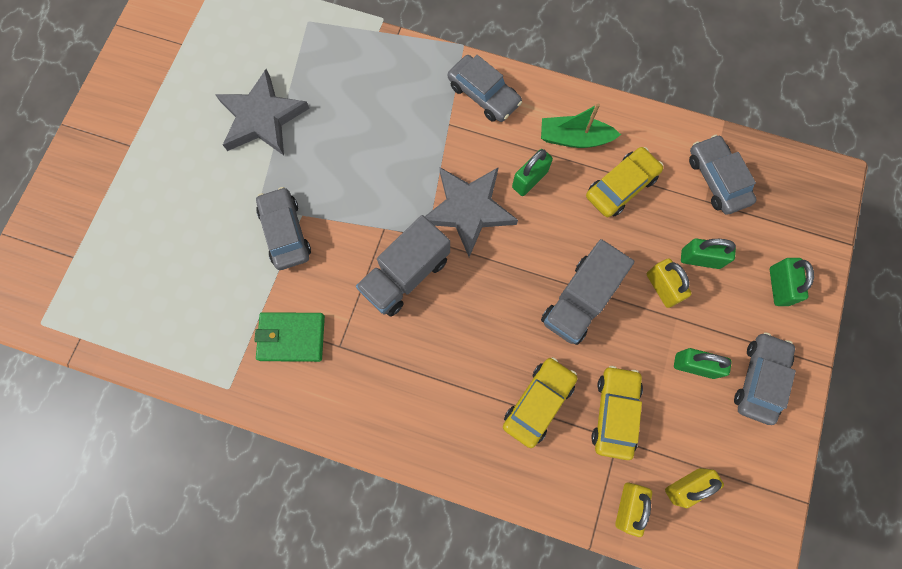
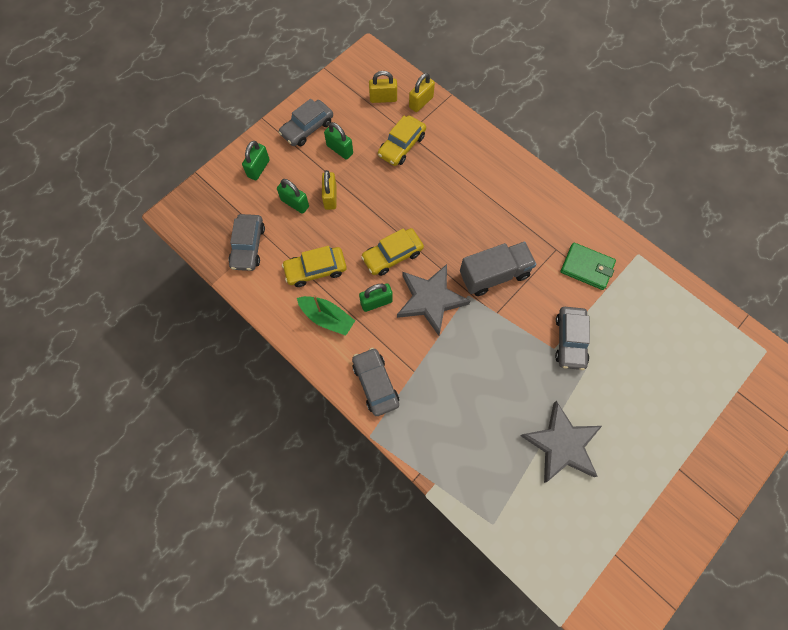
camera: 155 degrees left, 5 degrees down
yellow car [503,357,578,448] -> yellow car moved to [361,228,424,276]
grey truck [541,239,634,345] -> none

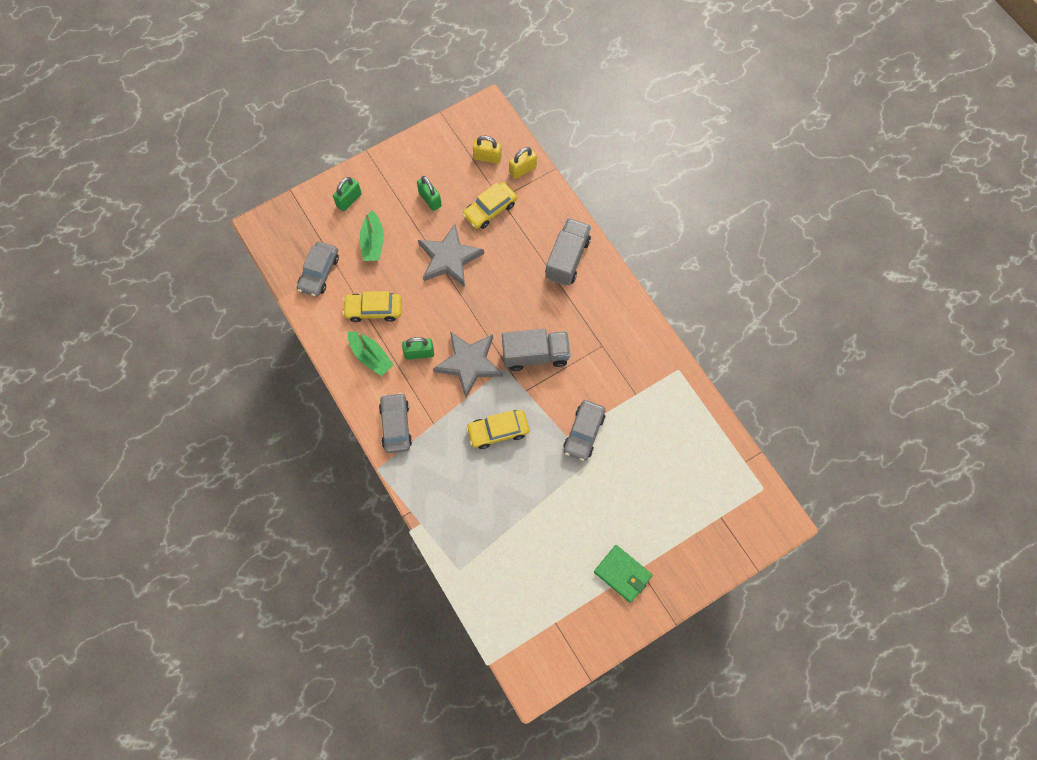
camera: 15 degrees right, 0 degrees up
green padlock [277,179,309,214] -> green boat [360,211,384,261]
grey car [279,99,333,146] -> none
yellow padlock [322,170,337,210] -> none
yellow car [361,228,424,276] -> yellow car moved to [466,410,529,449]
grey star [520,401,602,483] -> grey star moved to [418,224,484,287]
green wallet [560,242,616,290] -> green wallet moved to [594,545,653,603]
none -> grey truck [545,218,591,286]

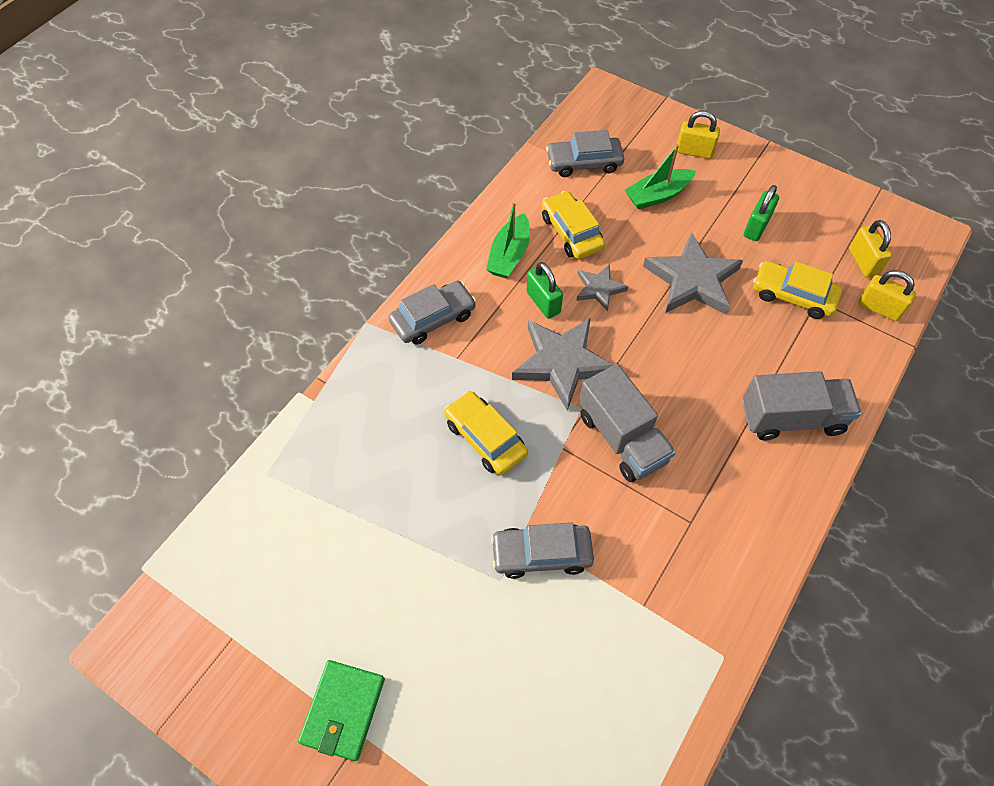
camera: 65 degrees right, 10 degrees down
green padlock [333,177,362,211] -> yellow padlock [677,111,720,159]
none -> grey star [576,265,628,311]

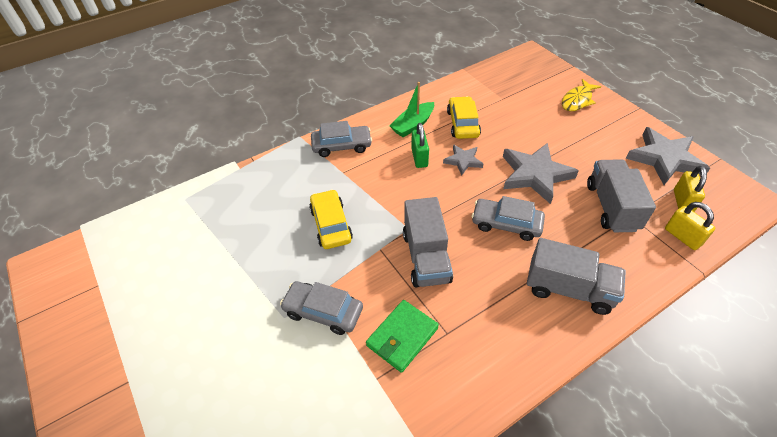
camera: 25 degrees right, 10 degrees down
green wallet [298,660,385,761] -> green wallet moved to [366,300,439,373]
grey star [512,318,613,411] -> grey star moved to [625,127,710,185]
grey car [546,130,624,177] -> grey car moved to [472,196,545,241]
green boat [625,144,696,210] -> none
yellow padlock [677,111,720,159] -> yellow fish [562,79,601,111]
green padlock [744,185,779,241] -> none
yellow car [753,261,842,319] -> grey truck [587,159,656,232]

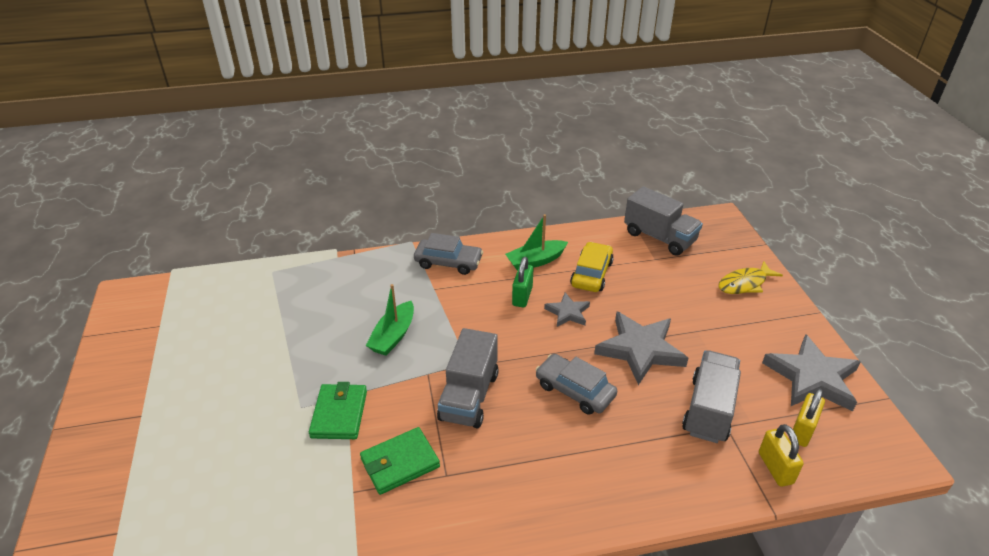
camera: 20 degrees right, 10 degrees down
grey car [280,281,363,335] -> green wallet [309,382,367,439]
yellow car [309,189,353,249] -> green boat [366,284,414,356]
grey truck [527,238,626,315] -> grey truck moved to [624,186,703,256]

